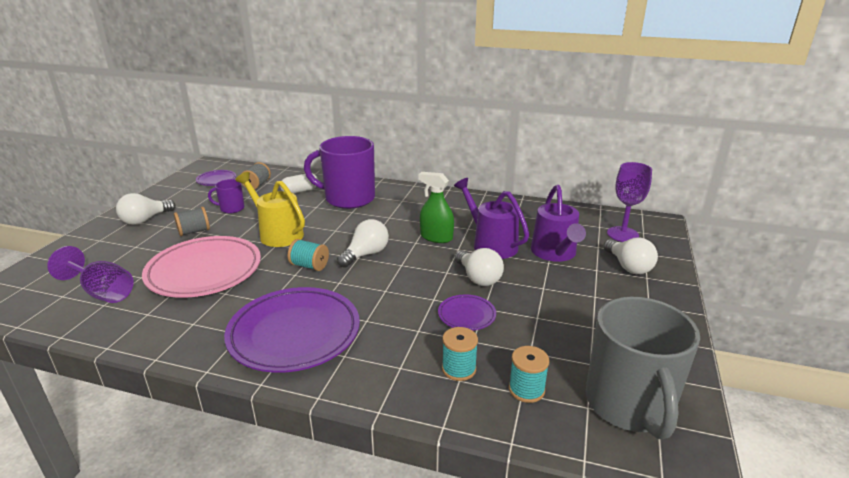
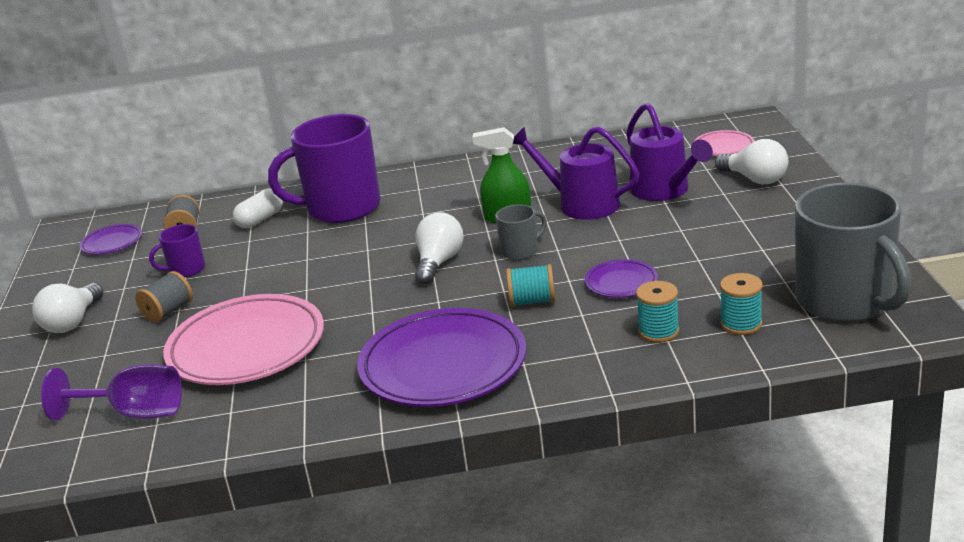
camera: 20 degrees left, 0 degrees up
yellow watering can [236,172,305,247] -> none
turquoise spool [288,239,329,271] -> turquoise spool moved to [506,264,555,307]
white light bulb [455,248,504,286] -> none
purple goblet [607,162,652,242] -> pink plate [694,130,755,156]
none -> grey mug [496,204,547,260]

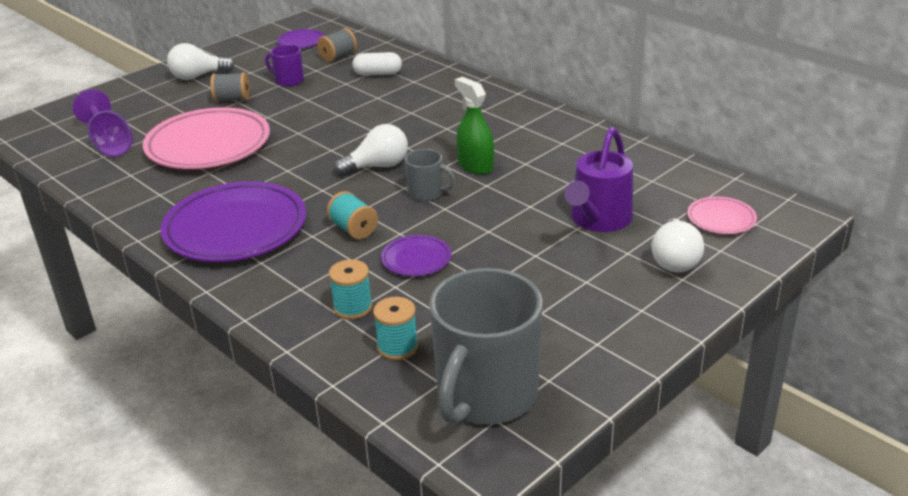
camera: 50 degrees right, 5 degrees up
purple mug [268,114,381,223] -> none
purple watering can [513,126,639,220] -> none

